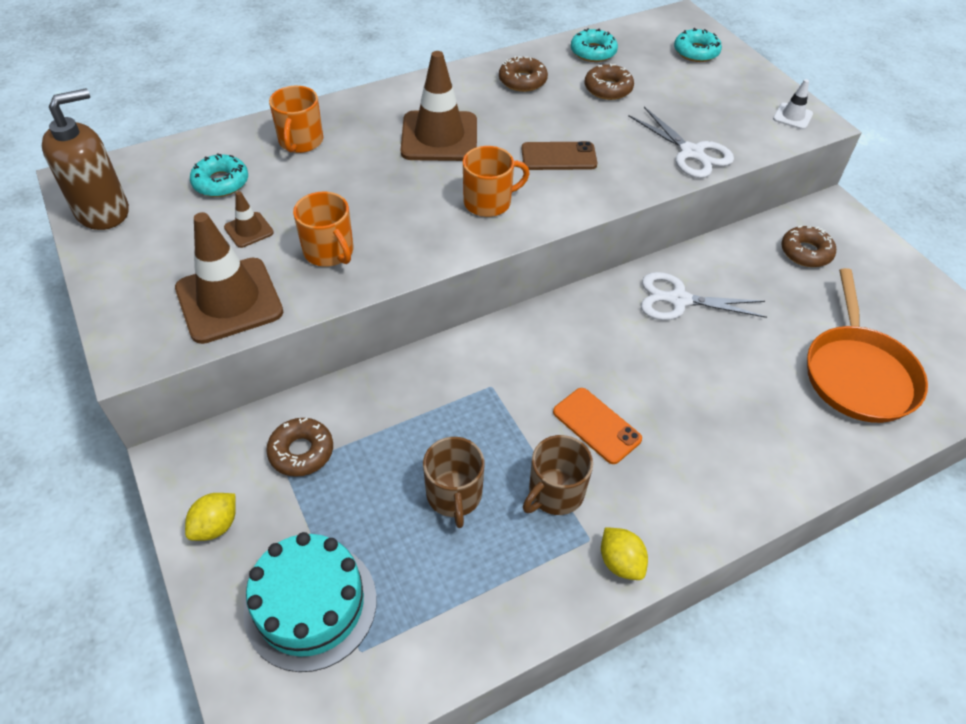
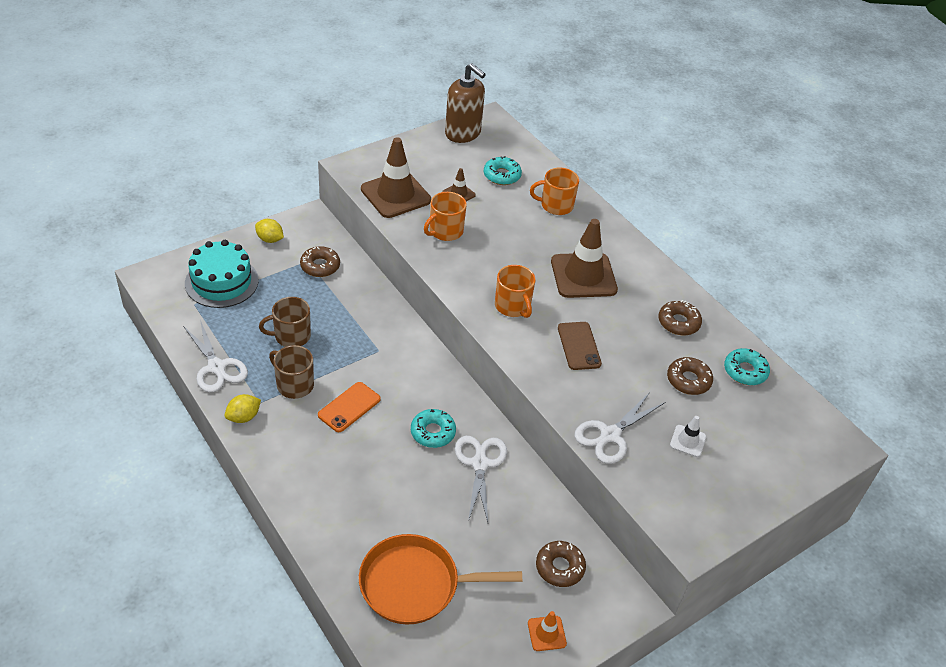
camera: 80 degrees right, 5 degrees down
turquoise donut [674,28,722,62] -> turquoise donut moved to [411,409,456,448]
white traffic cone [773,79,813,130] -> white traffic cone moved to [670,416,706,457]
none -> white scissors [183,320,248,392]
none -> orange traffic cone [528,611,567,651]

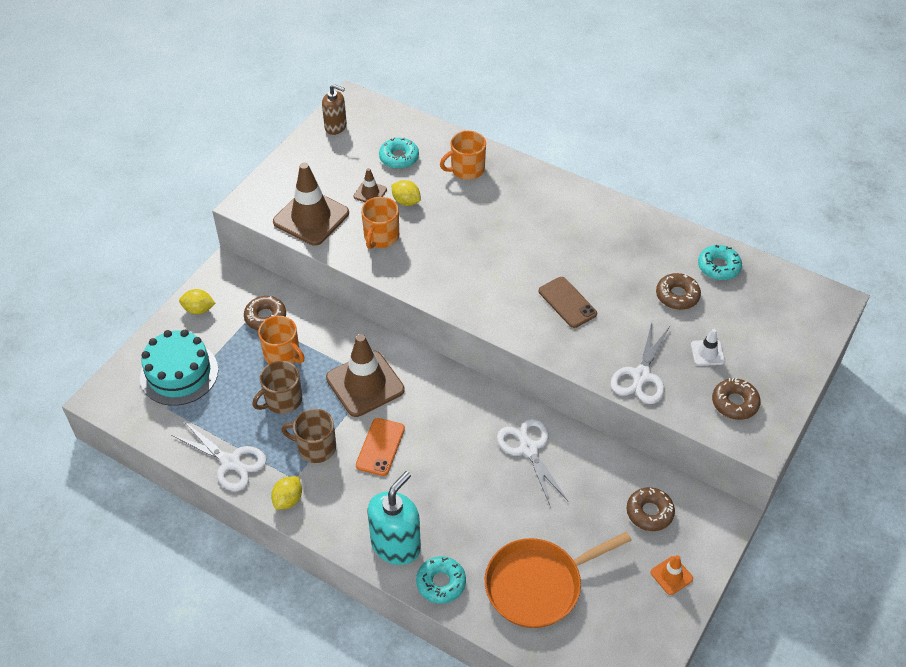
camera: 20 degrees left, 5 degrees up
turquoise donut [411,409,456,448] -> turquoise donut moved to [416,556,466,604]
brown soap dispenser [445,63,486,143] -> brown soap dispenser [322,84,347,135], size x0.63
orange mug [495,265,536,318] -> orange mug moved to [258,316,305,364]
brown traffic cone [551,219,618,298] -> brown traffic cone moved to [326,334,405,417]
brown donut [658,300,702,335] -> brown donut moved to [712,378,761,420]
none -> turquoise soap dispenser [367,471,421,565]
none -> yellow lemon [391,180,421,206]

